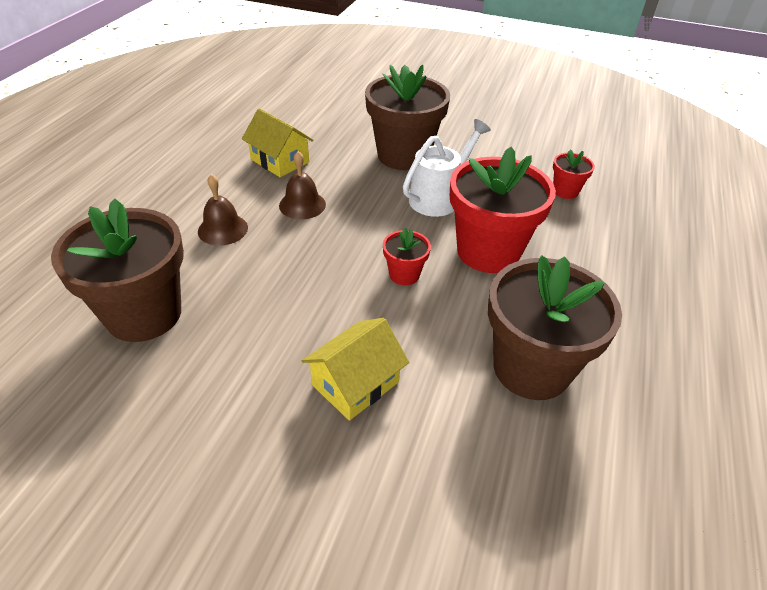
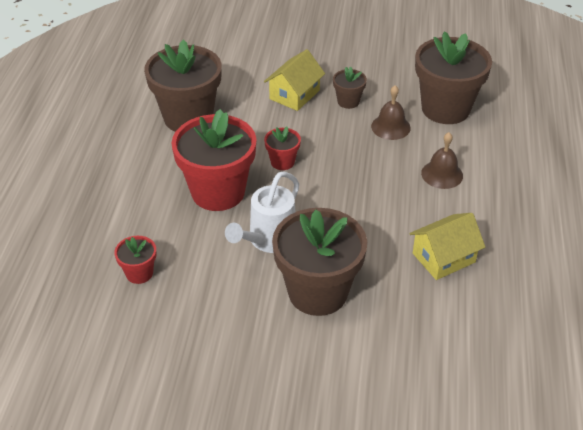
camera: 170 degrees right, 0 degrees up
yellow house [242,108,314,177] -> yellow house turned 60 degrees counterclockwise [409,213,485,280]
brown bell [279,151,326,219] -> brown bell moved to [371,85,411,140]
none -> brown flower pot [333,66,367,109]

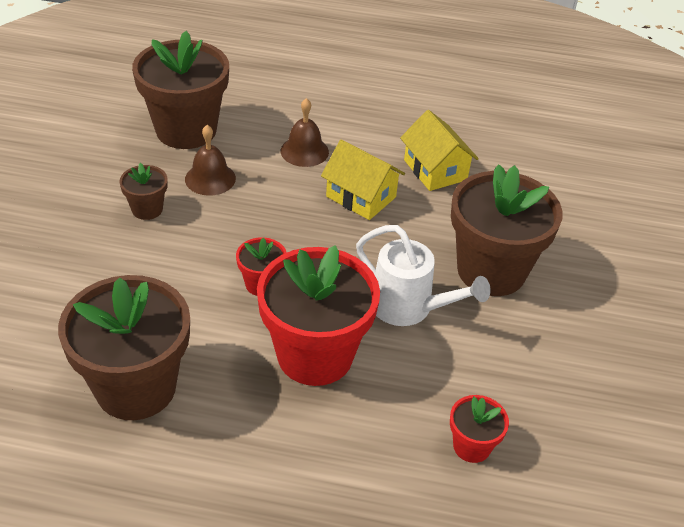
camera: 90 degrees left, 0 degrees up
yellow house [264,49,325,111] -> yellow house moved to [321,140,405,220]

